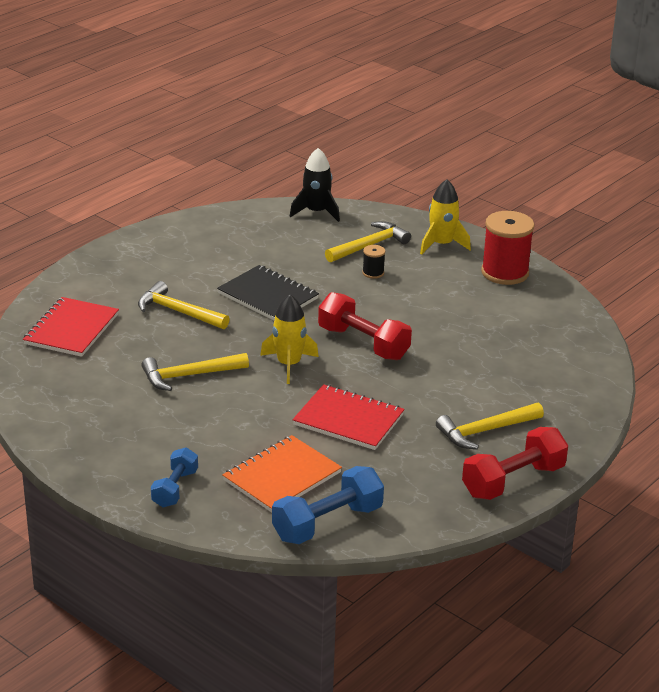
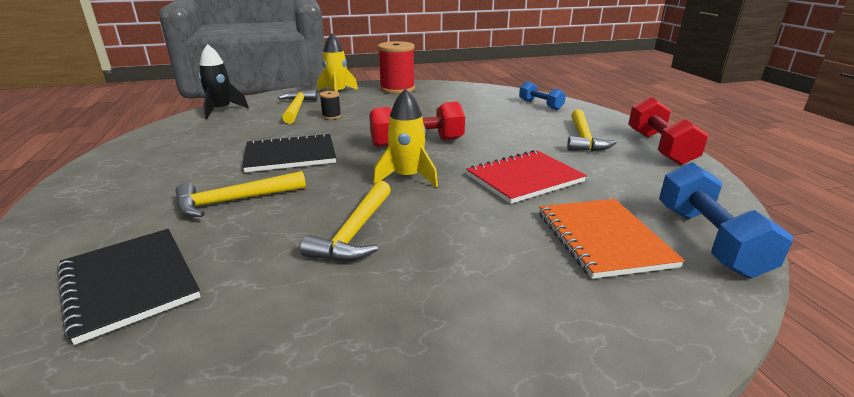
camera: 55 degrees left, 5 degrees down
red notebook [23,297,119,357] -> black notebook [57,229,201,345]
blue dumbbell [151,447,198,507] -> blue dumbbell moved to [519,81,566,110]

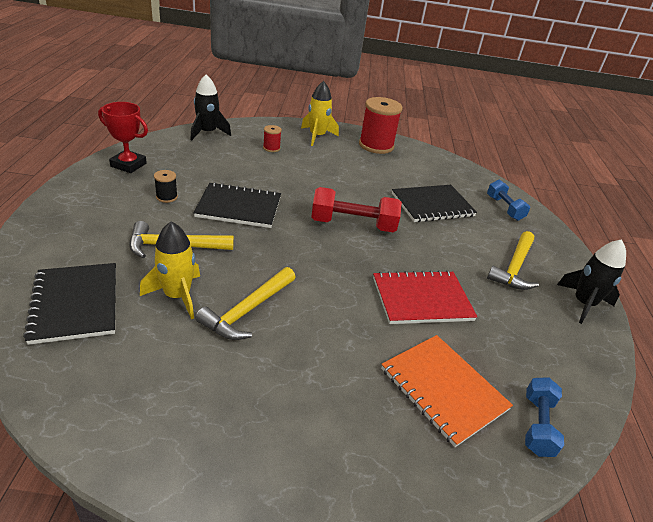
camera: 15 degrees right, 10 degrees up
yellow hammer [278,89,317,124] -> red spool [263,125,282,152]
black spool [320,91,341,119] -> black spool moved to [154,170,178,203]
yellow rocket [373,89,438,187] -> yellow rocket moved to [140,221,200,319]
orange notebook [539,199,685,279] -> orange notebook turned 45 degrees counterclockwise [381,335,513,447]
red dumbbell [628,97,709,165] -> black rocket [557,239,626,324]
blue dumbbell [659,162,793,278] -> blue dumbbell [525,377,564,457], size x0.62
none -> red trophy [98,102,148,173]
none -> black notebook [392,185,477,222]

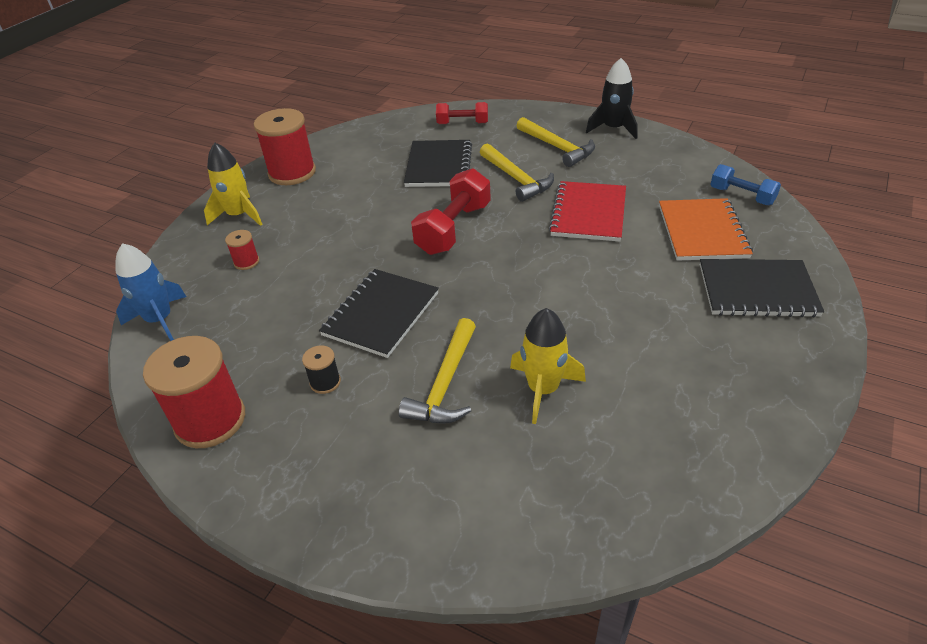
camera: 60 degrees left, 5 degrees up
black notebook [23,263,116,345] -> black notebook moved to [700,259,824,317]
red trophy [98,102,148,173] -> red spool [143,336,245,448]
black rocket [190,75,231,141] -> blue rocket [116,243,186,341]
yellow hammer [195,267,296,340] -> yellow hammer moved to [480,144,554,202]
orange notebook [381,335,513,447] -> orange notebook turned 75 degrees counterclockwise [659,198,753,261]
blue dumbbell [487,179,530,221] -> red dumbbell [436,102,488,124]

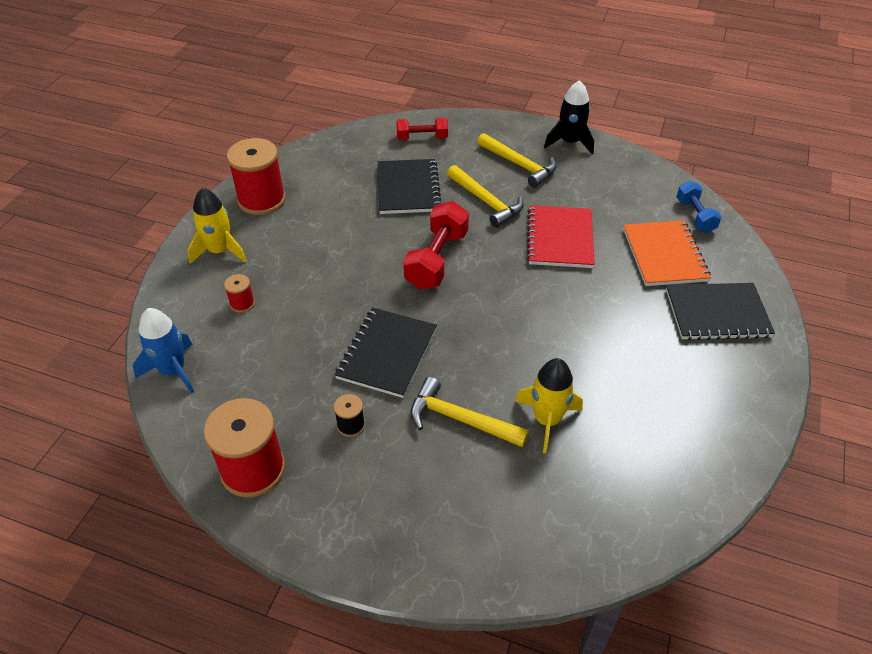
camera: 10 degrees left, 5 degrees up
yellow hammer [399,318,476,423] -> yellow hammer turned 105 degrees clockwise [410,377,529,448]
blue dumbbell [710,164,781,205] -> blue dumbbell turned 45 degrees clockwise [677,181,722,233]

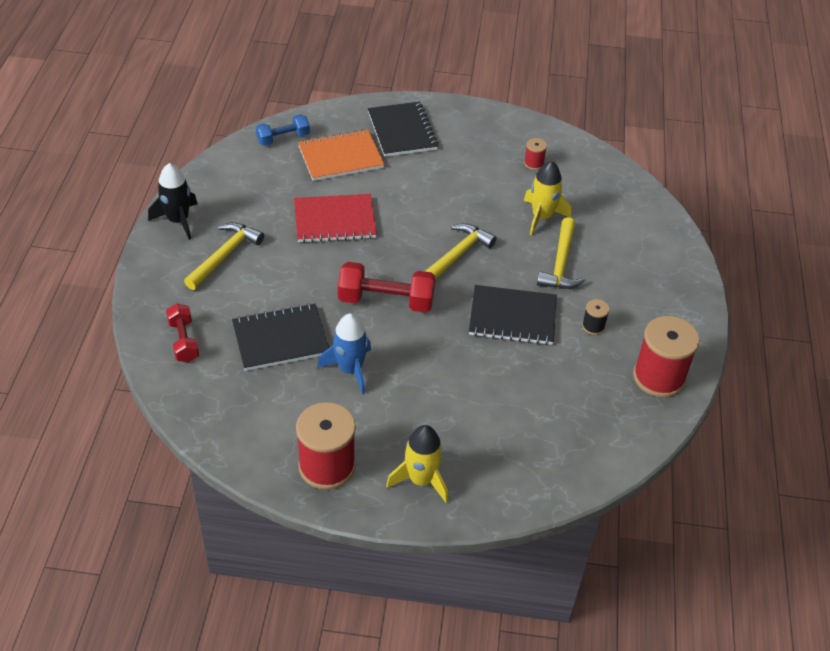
camera: 105 degrees left, 0 degrees up
blue rocket [133,308,194,393] -> blue rocket moved to [317,314,371,394]
red spool [224,274,255,313] -> red spool moved to [524,138,547,170]
yellow hammer [447,165,524,228] -> yellow hammer moved to [424,223,497,280]

